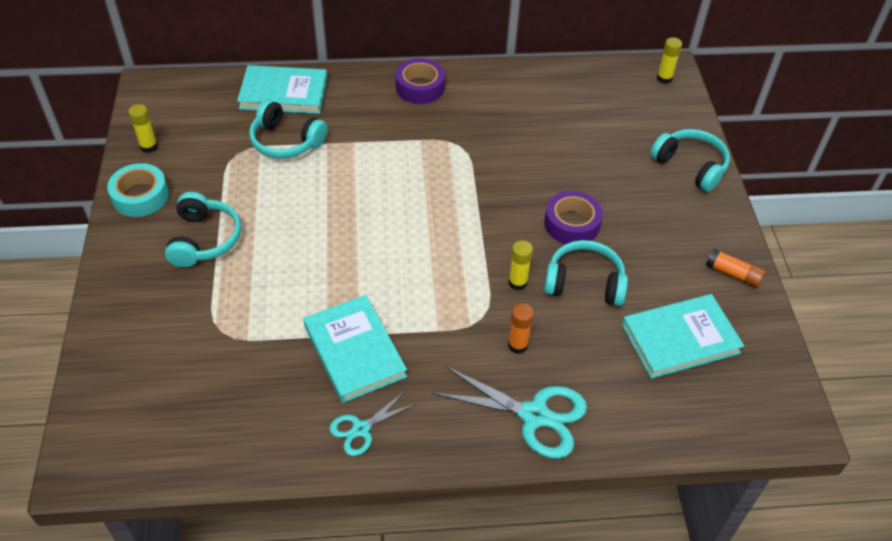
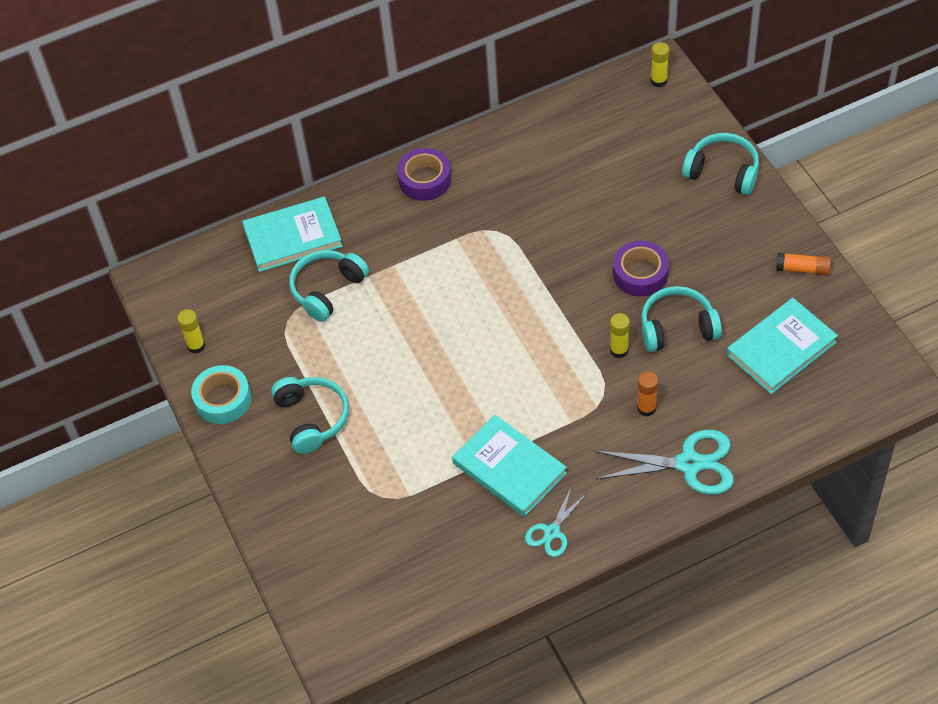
camera: 15 degrees left, 5 degrees up
turquoise headphones [249,99,328,159] -> turquoise headphones turned 120 degrees clockwise [289,250,369,322]

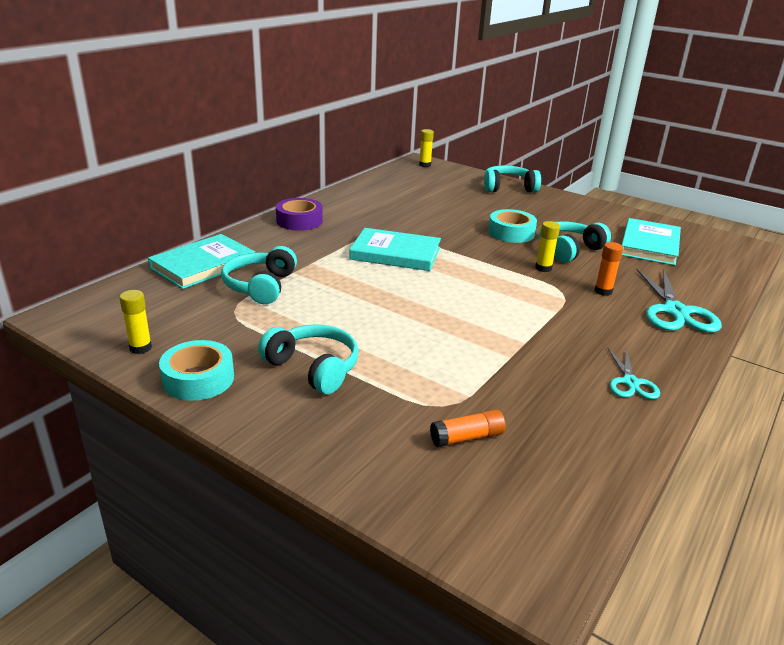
camera: 35 degrees left, 25 degrees down
turquoise book [452,415,567,517] -> turquoise book moved to [349,228,441,271]
turquoise scissors [595,430,734,495] -> turquoise scissors turned 120 degrees clockwise [637,268,722,333]
purple tape [613,241,669,297] -> turquoise tape [488,209,537,243]
orange glue stick [776,253,831,276] -> orange glue stick moved to [430,409,506,447]

